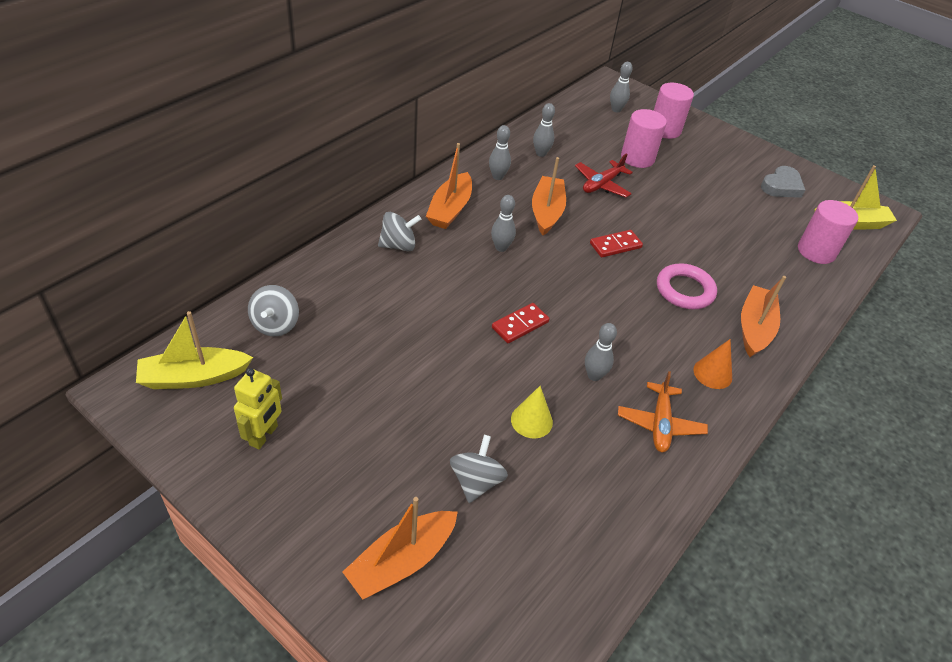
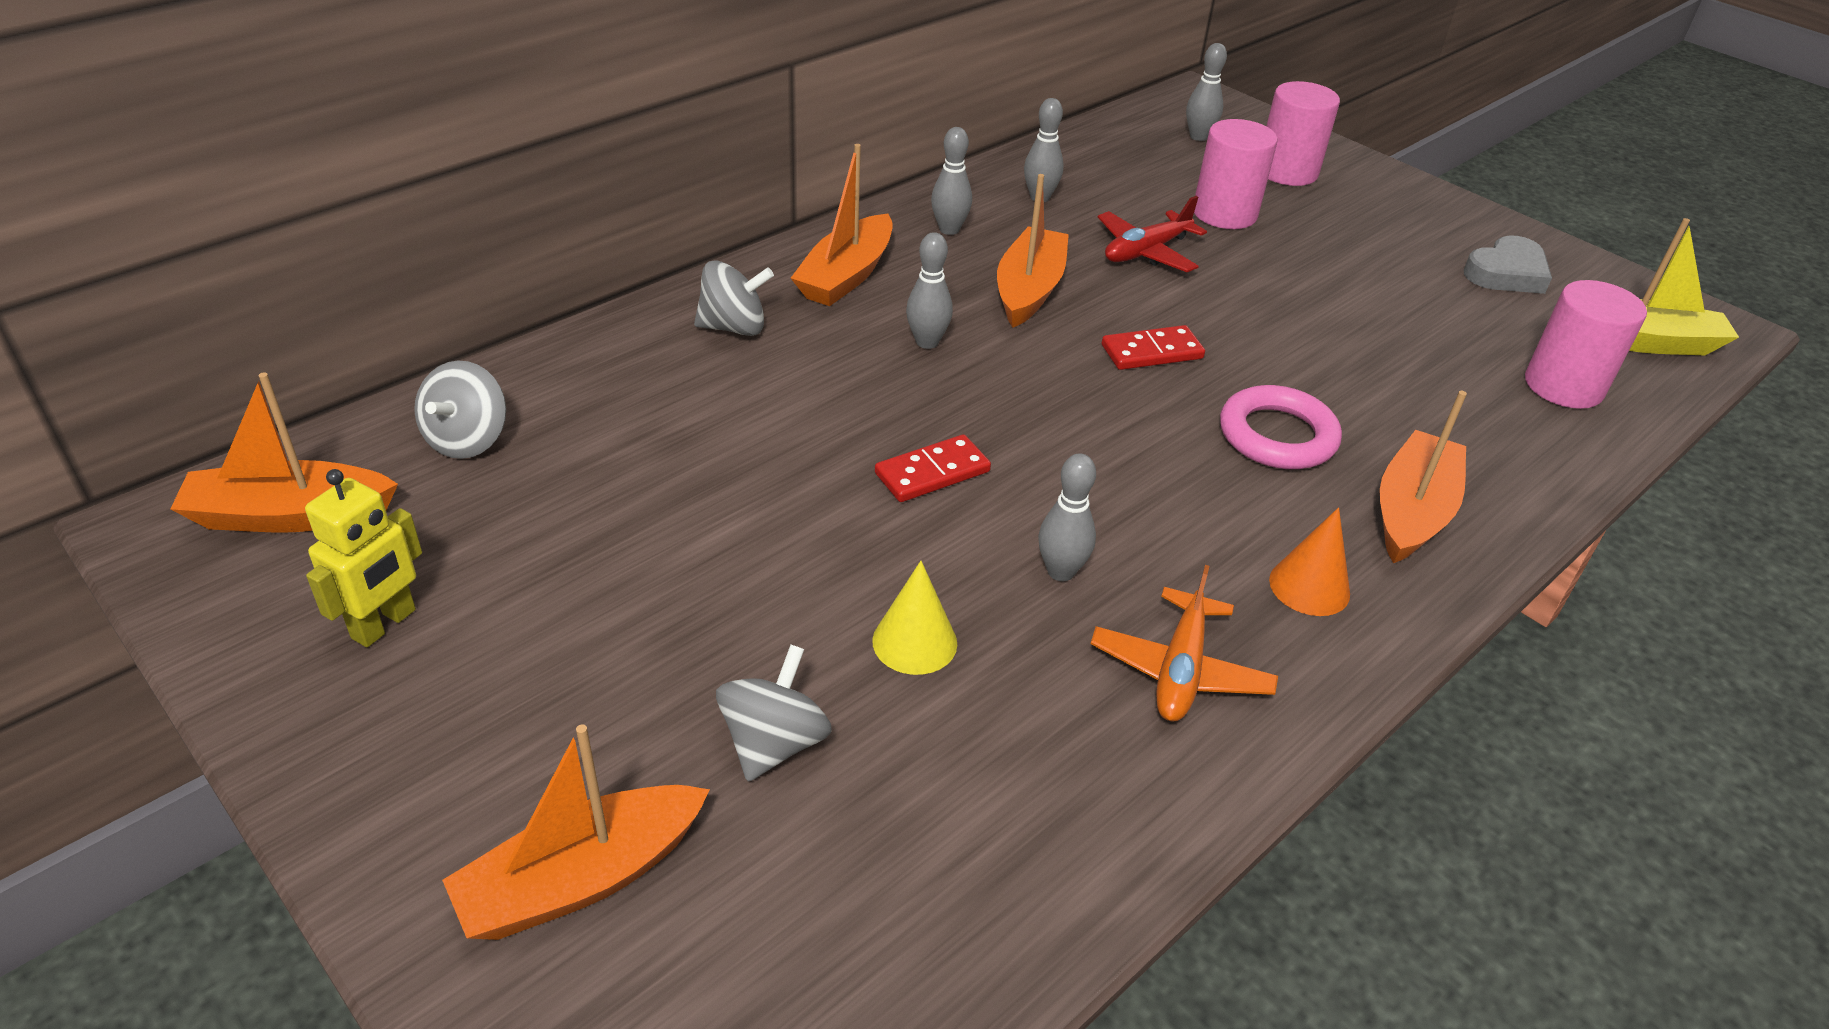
camera: 10 degrees right, 5 degrees down
yellow boat [136,311,253,389] -> orange boat [170,372,398,532]

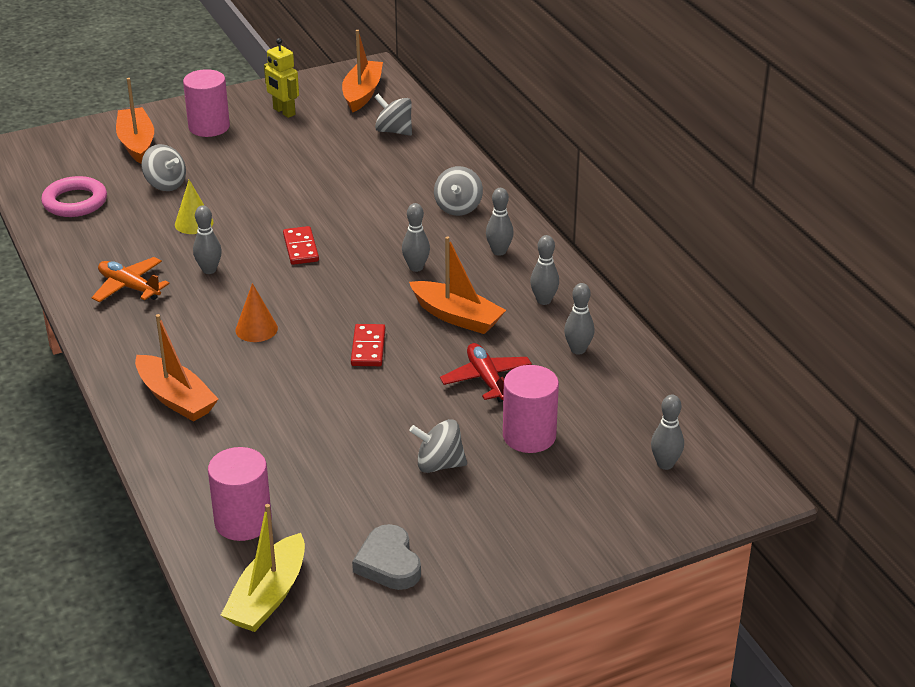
camera: 110 degrees right, 5 degrees down
orange boat [791,144,893,306] -> grey bowling pin [486,188,514,256]
pink ring [1220,385,1342,469] -> pink ring moved to [41,176,107,217]
pink cylinder [1266,81,1340,186] -> pink cylinder moved to [183,69,230,137]
orange cone [1269,507,1350,616] -> orange cone moved to [235,283,278,342]
none -> grey spinning top [409,419,467,473]

